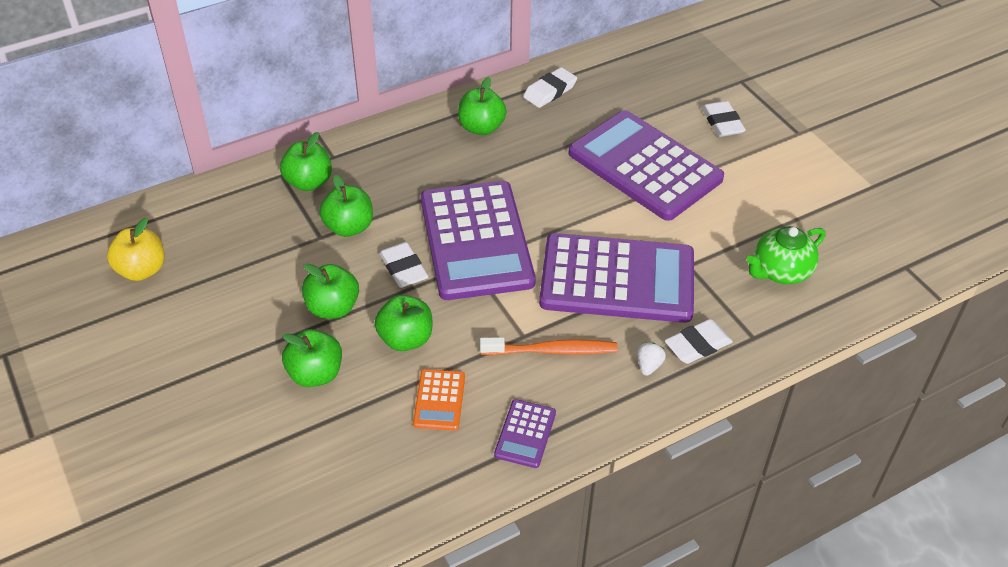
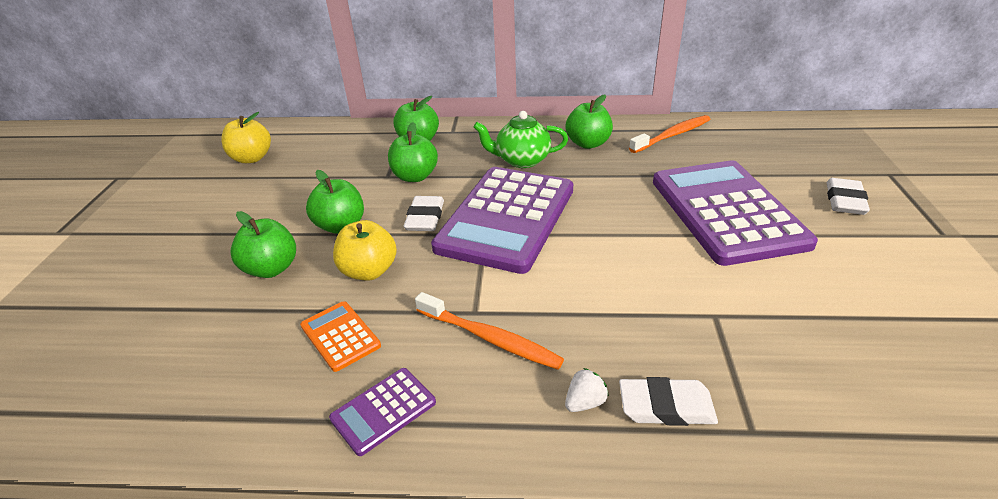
camera: 35 degrees right, 10 degrees down
green apple [375,295,432,351] -> yellow apple [333,220,397,280]
orange calculator [413,369,465,431] -> orange calculator turned 105 degrees clockwise [300,301,381,372]
white eraser [523,67,577,108] -> orange toothbrush [629,115,711,153]
purple calculator [539,233,694,323] -> none
green teapot [747,226,825,284] -> green teapot moved to [473,111,568,168]

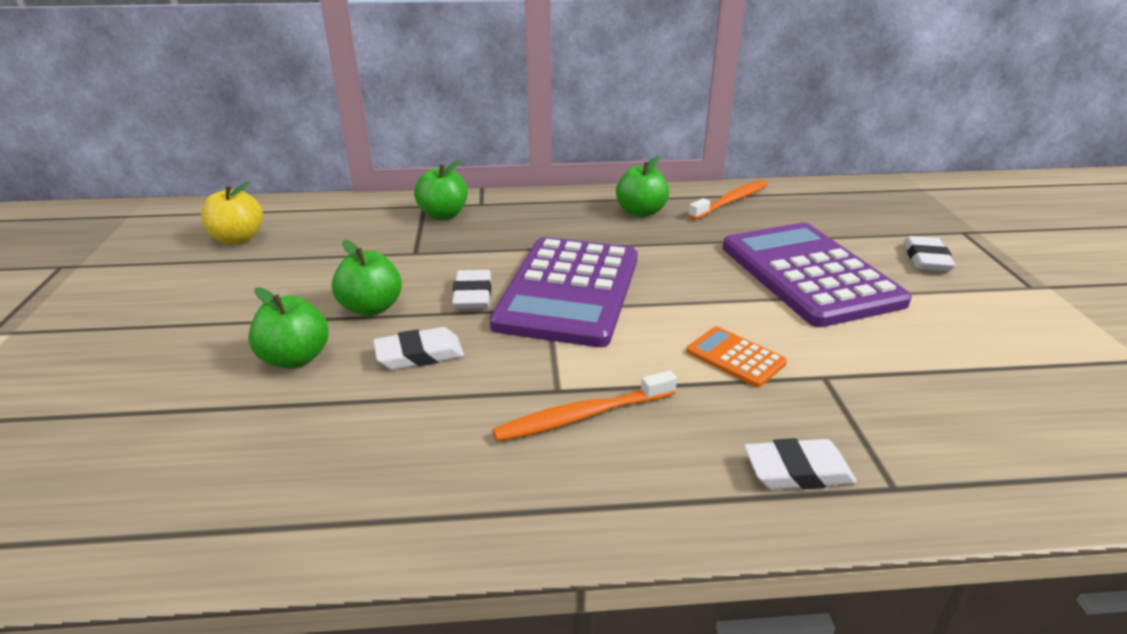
camera: 10 degrees left, 5 degrees down
orange calculator [300,301,381,372] -> orange calculator moved to [686,326,787,387]
purple calculator [329,368,436,456] -> none
yellow apple [333,220,397,280] -> white eraser [373,327,464,370]
green apple [388,122,438,182] -> none
orange toothbrush [415,292,564,370] -> orange toothbrush turned 135 degrees clockwise [493,370,677,442]
green teapot [473,111,568,168] -> none
white strawberry [565,368,609,412] -> none

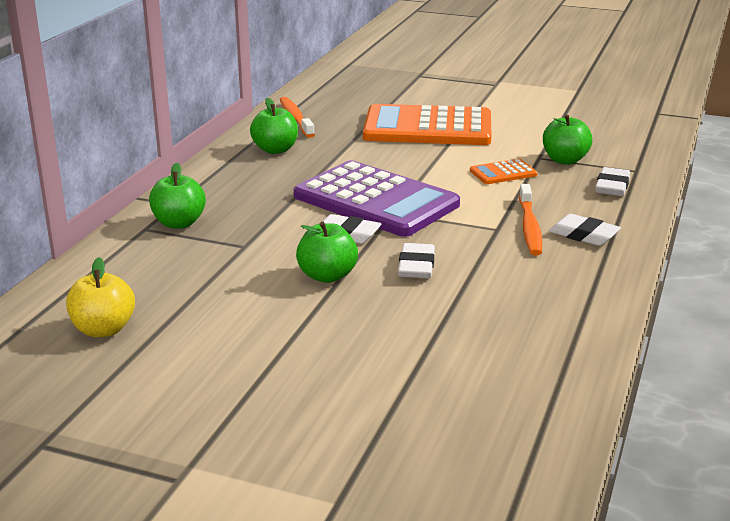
camera: 65 degrees left, 5 degrees down
green apple [248,287,329,368] -> green apple moved to [543,115,592,165]
purple calculator [722,223,912,327] -> orange calculator [363,104,491,145]
white eraser [904,236,955,271] -> white eraser moved to [549,214,621,246]

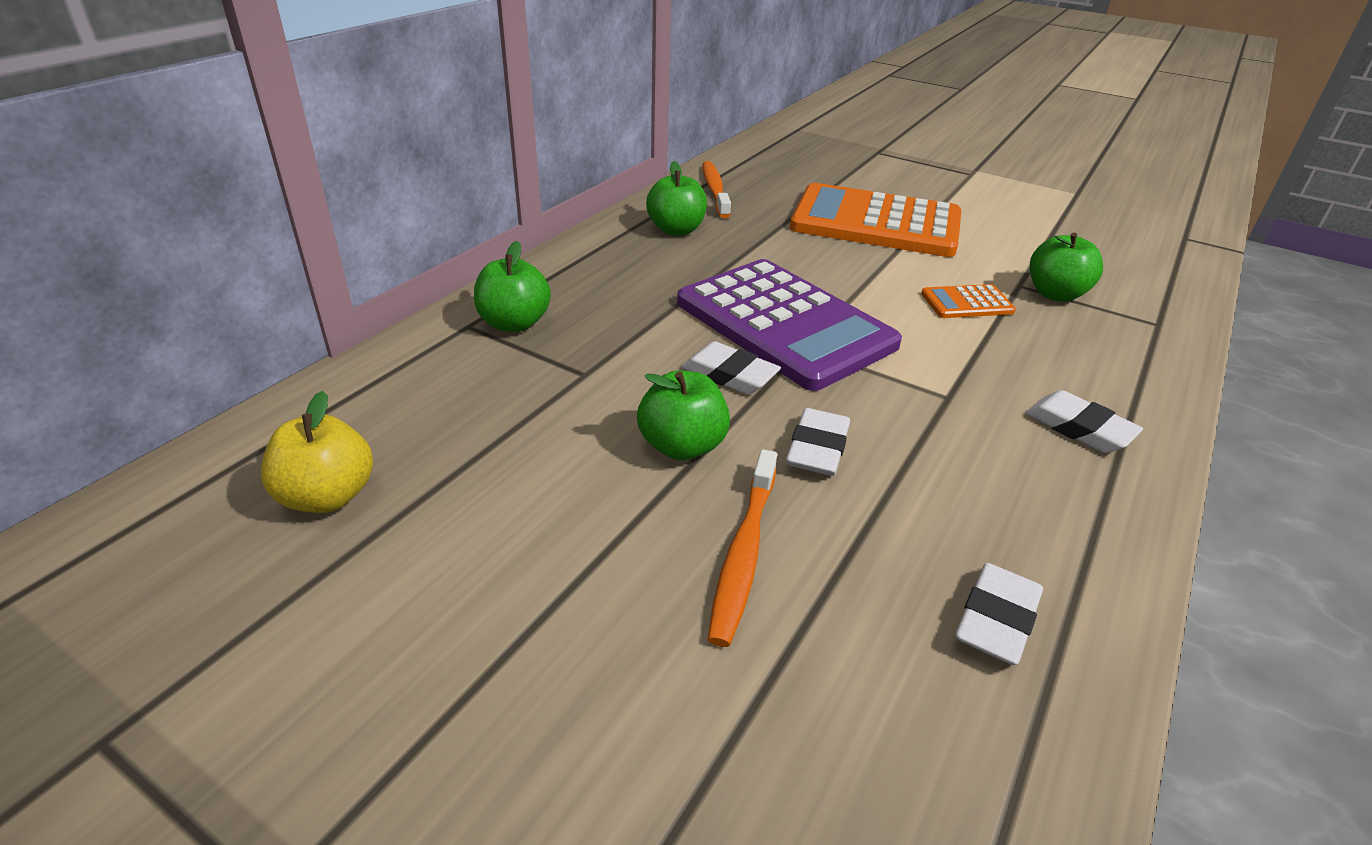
camera: 10 degrees right, 10 degrees up
orange toothbrush [519,184,542,255] -> orange toothbrush moved to [708,449,777,647]
white eraser [595,167,630,196] -> white eraser moved to [955,563,1043,665]

